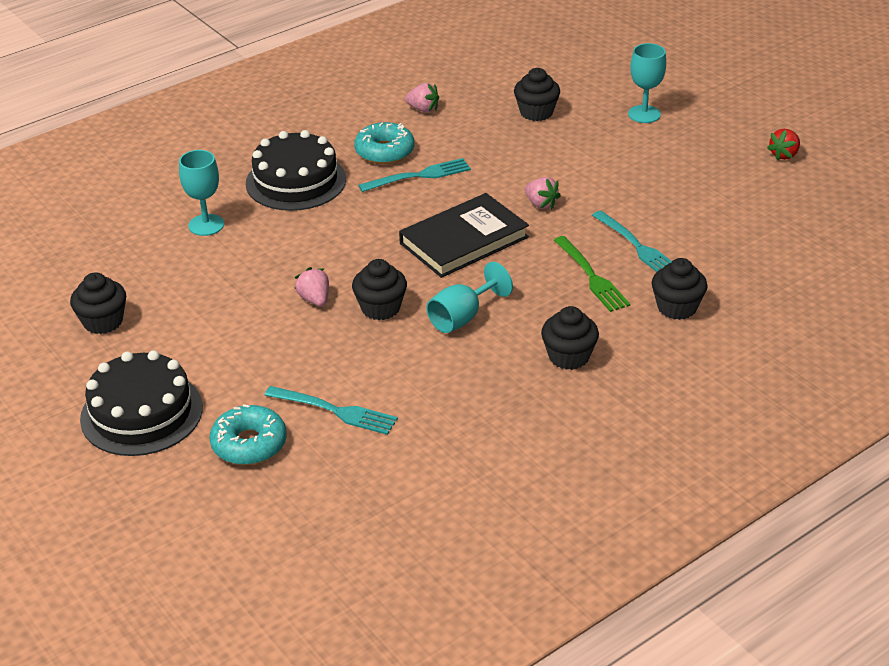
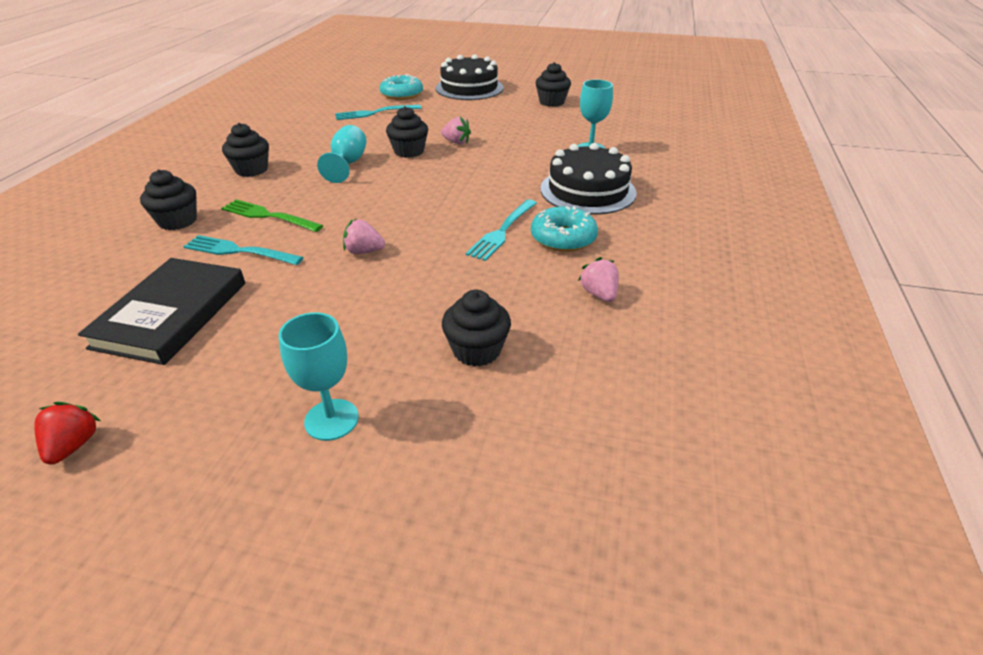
camera: 140 degrees right, 0 degrees up
black book [399,193,529,278] -> black book moved to [78,258,245,365]
pink strawberry [405,83,439,113] -> pink strawberry turned 90 degrees clockwise [578,257,619,302]

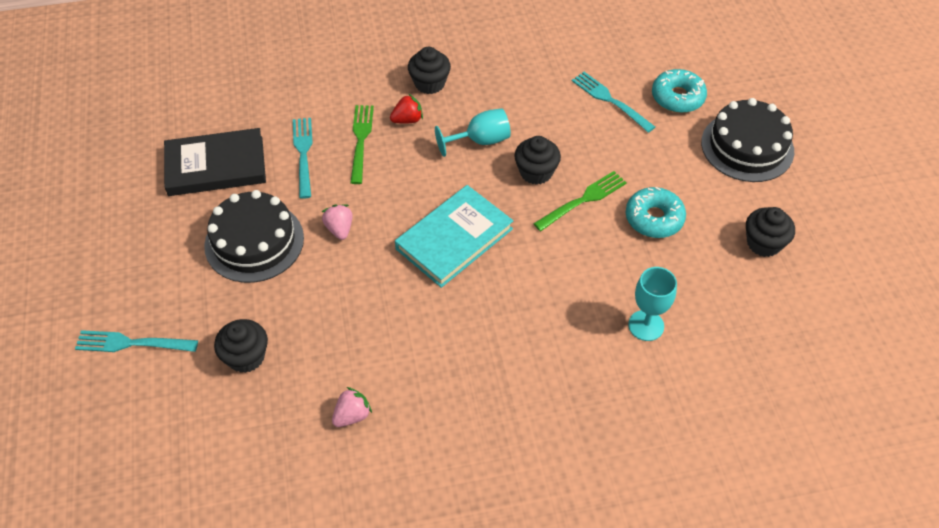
camera: 65 degrees right, 15 degrees up
red strawberry [34,402,100,465] -> red strawberry moved to [390,94,423,124]
black cupcake [140,170,197,230] -> none
turquoise goblet [279,312,359,441] -> none
pink strawberry [441,117,471,144] -> green fork [533,171,627,231]
turquoise fork [466,199,537,261] -> turquoise fork moved to [75,330,198,352]
turquoise donut [531,206,598,252] -> turquoise donut moved to [626,187,686,238]
black cake [540,143,637,215] -> black cake moved to [204,190,304,283]
none -> turquoise book [395,185,513,288]

